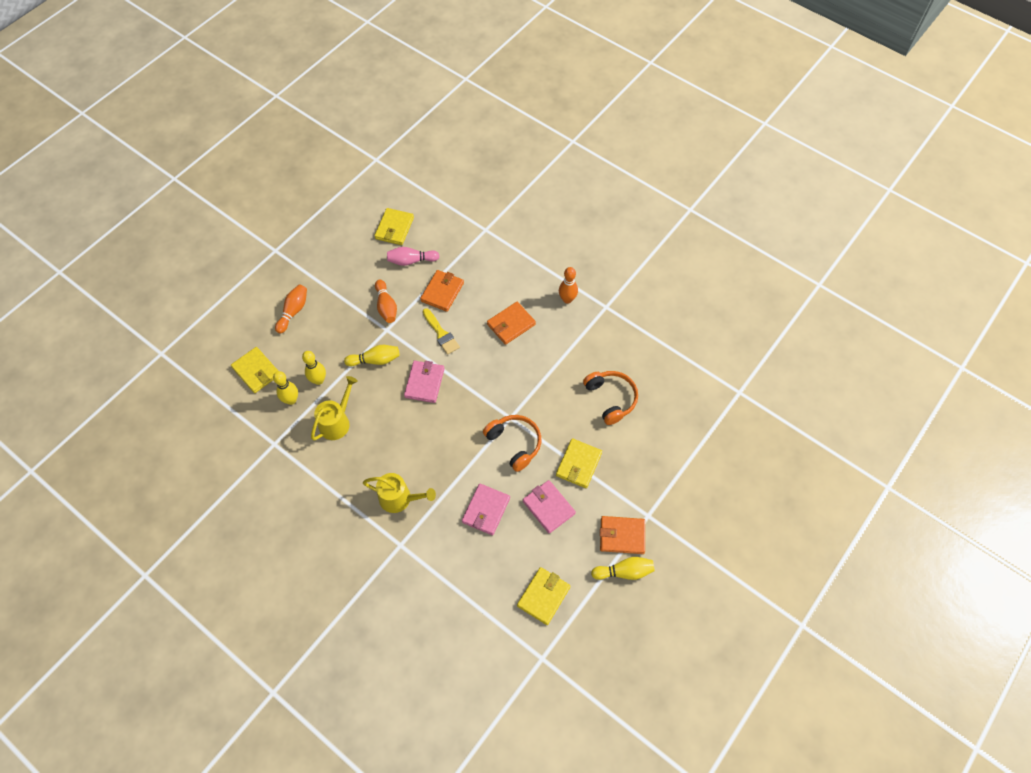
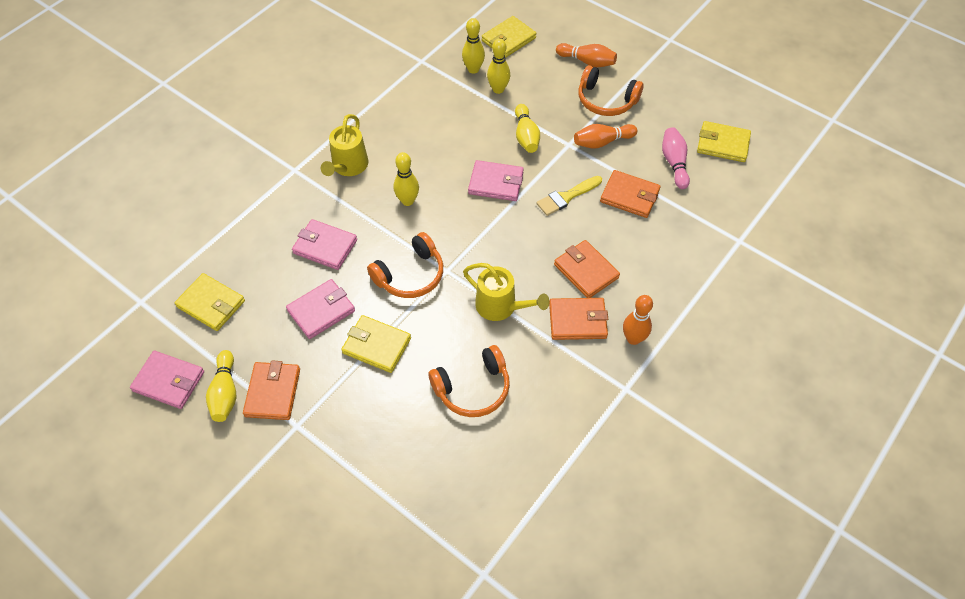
camera: 90 degrees right, 5 degrees down
yellow watering can [311,376,358,440] -> yellow watering can moved to [463,263,549,321]
none -> pink wallet [130,351,204,409]
none -> yellow bowling pin [394,152,419,206]
none -> orange wallet [549,298,608,340]
none -> orange headphones [578,65,644,116]

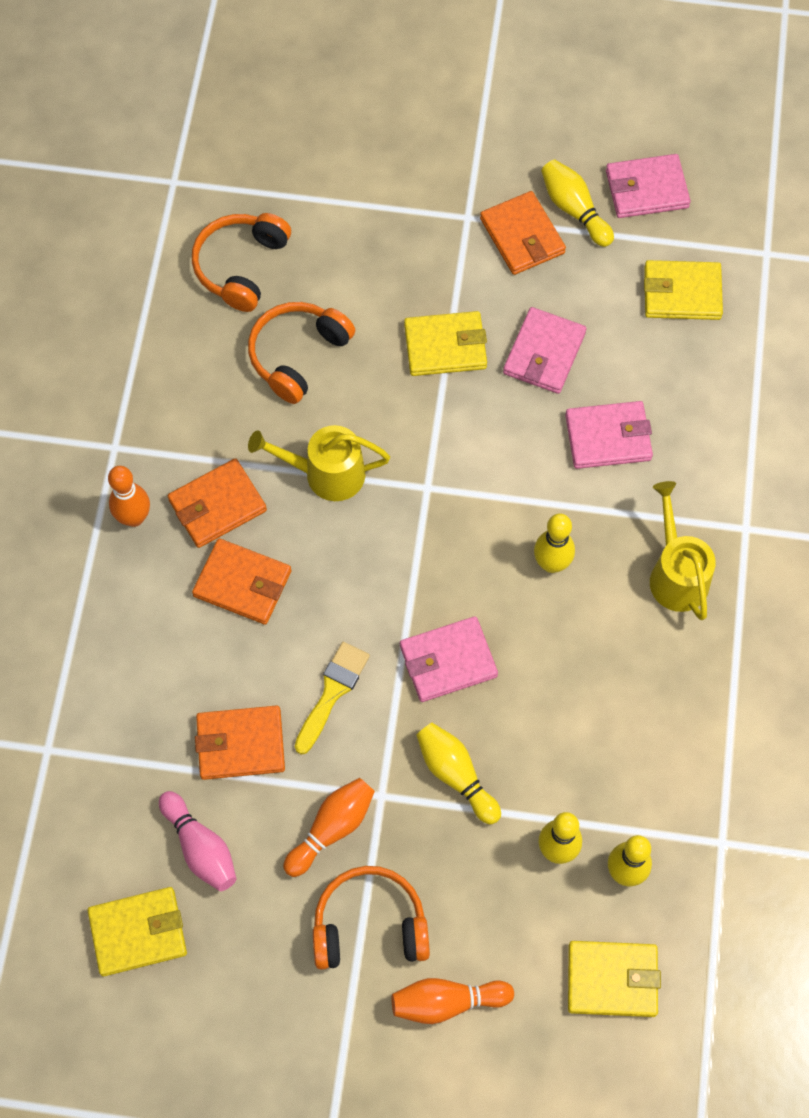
camera: 150 degrees right, 10 degrees up
orange headphones [367,232,443,298] -> orange headphones moved to [192,213,291,312]
yellow wallet [482,16,536,58] -> yellow wallet turned 75 degrees clockwise [568,941,661,1017]

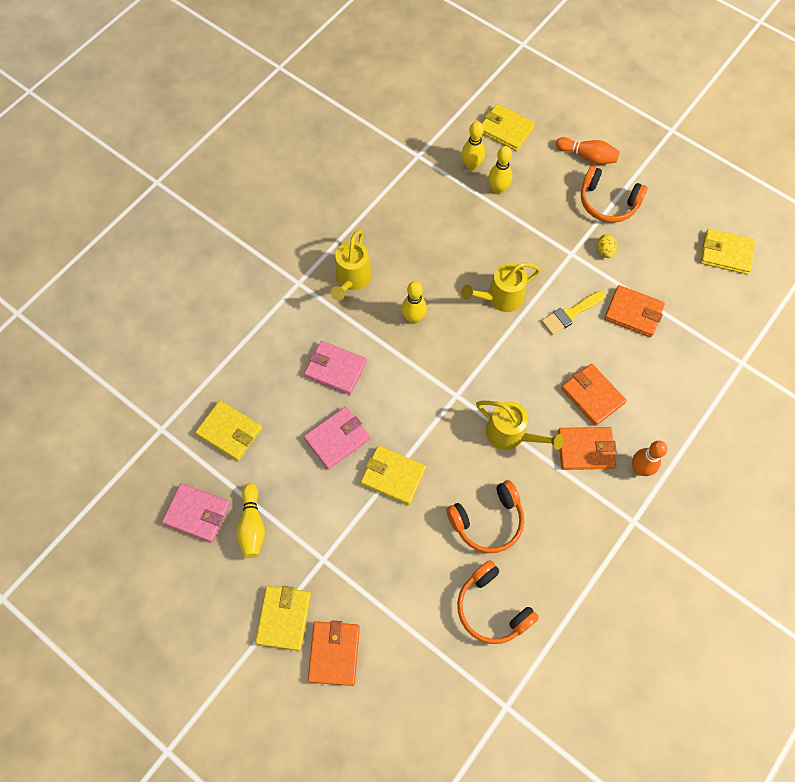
camera: 150 degrees left, 0 degrees up
pink bowling pin [159,791,237,891] -> none
orange headphones [192,213,291,312] -> orange headphones turned 90 degrees clockwise [457,560,539,644]
orange bowling pin [283,778,375,877] -> yellow egg [597,234,617,258]
pink wallet [400,616,498,702] -> yellow watering can [461,262,541,312]
yellow bowling pin [416,723,501,824] -> none
orange wallet [480,191,566,275] -> orange wallet moved to [308,621,360,686]
none -> yellow wallet [255,586,311,651]

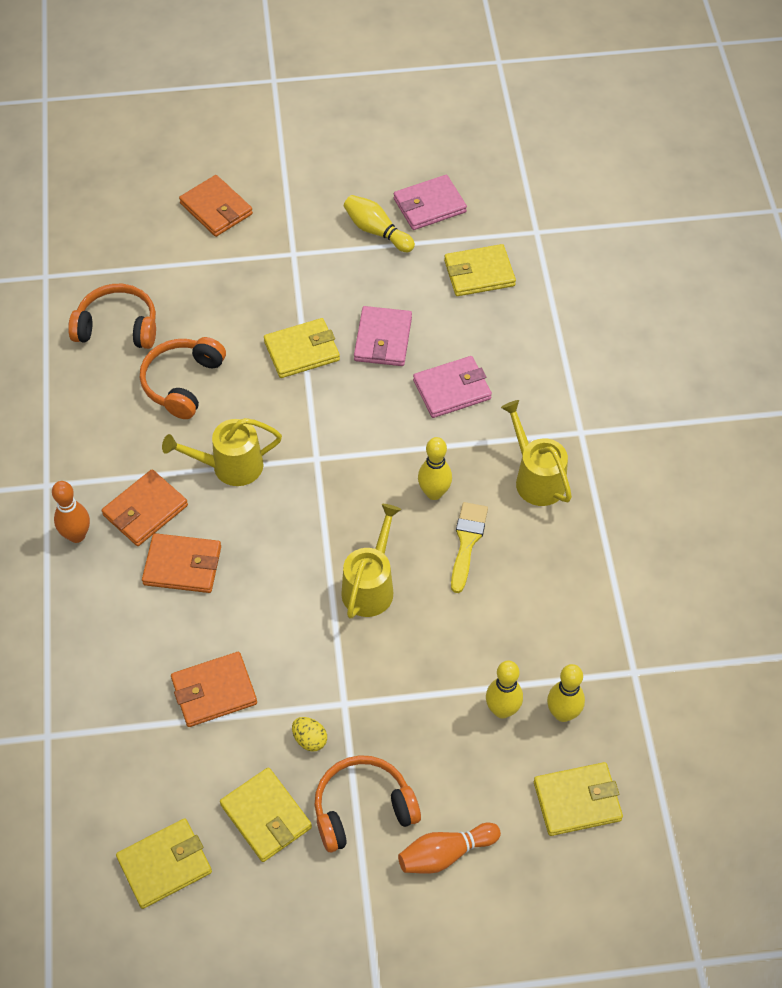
camera: 135 degrees right, 10 degrees down
yellow wallet [255,586,311,651] -> yellow wallet moved to [220,767,312,862]
yellow brush [541,290,606,335] -> yellow brush moved to [451,502,488,593]

